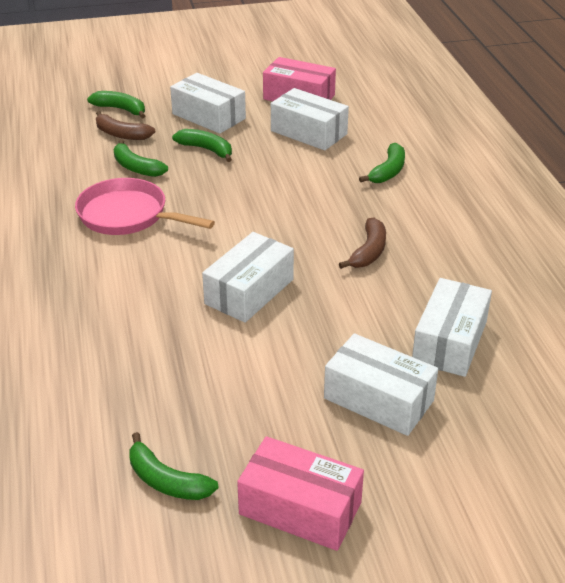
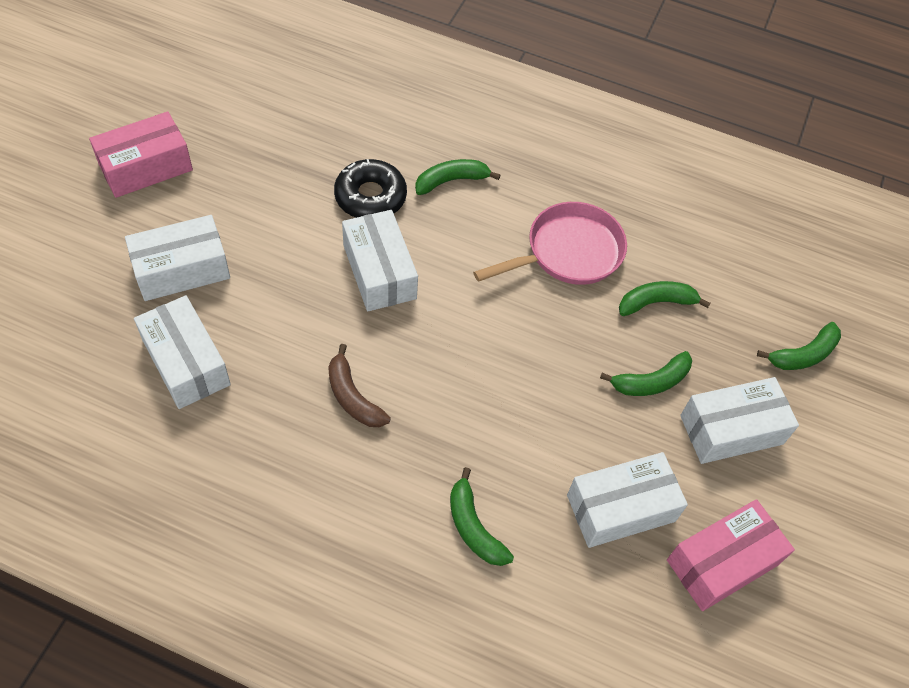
camera: 120 degrees right, 20 degrees up
brown banana [96,111,155,140] -> none
green banana [129,432,219,500] -> green banana moved to [415,159,501,195]
none -> black donut [334,159,407,218]

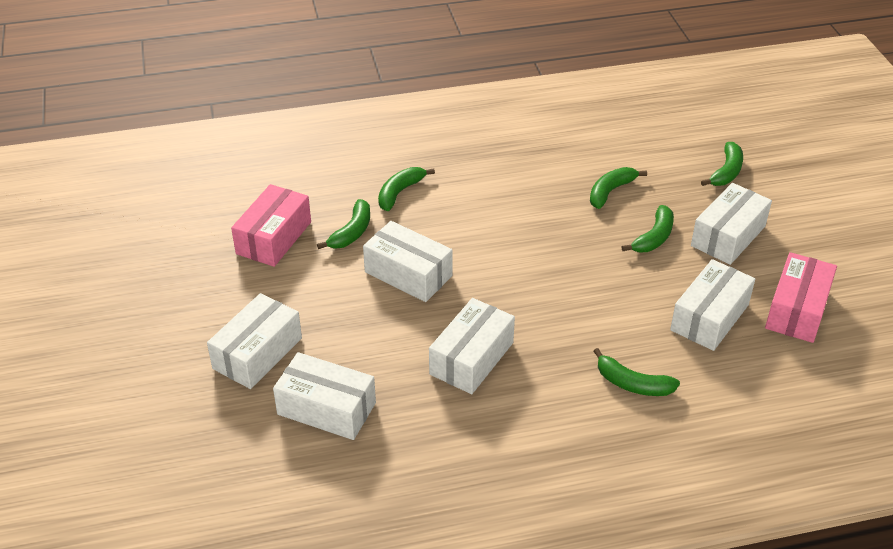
camera: 30 degrees left, 15 degrees down
pink box [89,112,193,198] -> pink box moved to [231,184,311,267]
brown banana [328,344,391,427] -> white box [429,298,515,394]
black donut [334,159,407,218] -> green banana [317,199,370,249]
pink pan [473,202,627,285] -> none

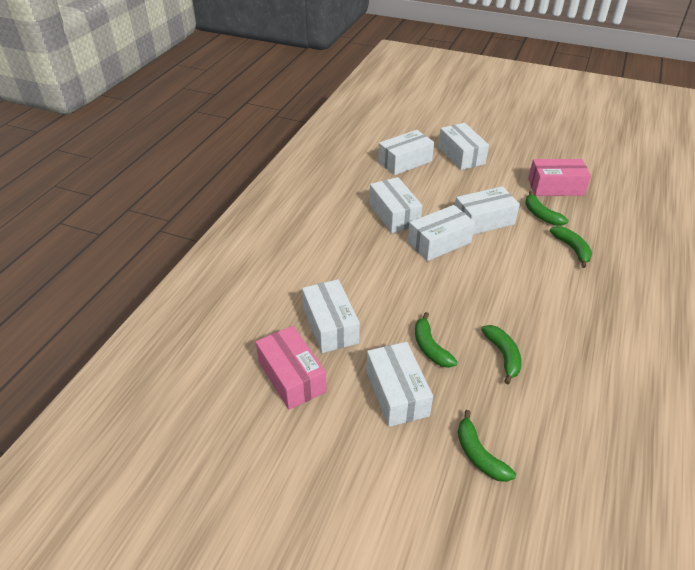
camera: 125 degrees right, 0 degrees up
pink box [231,184,311,267] -> pink box turned 60 degrees counterclockwise [528,159,591,196]
green banana [593,348,680,396] -> none
none -> white box [408,205,475,261]

